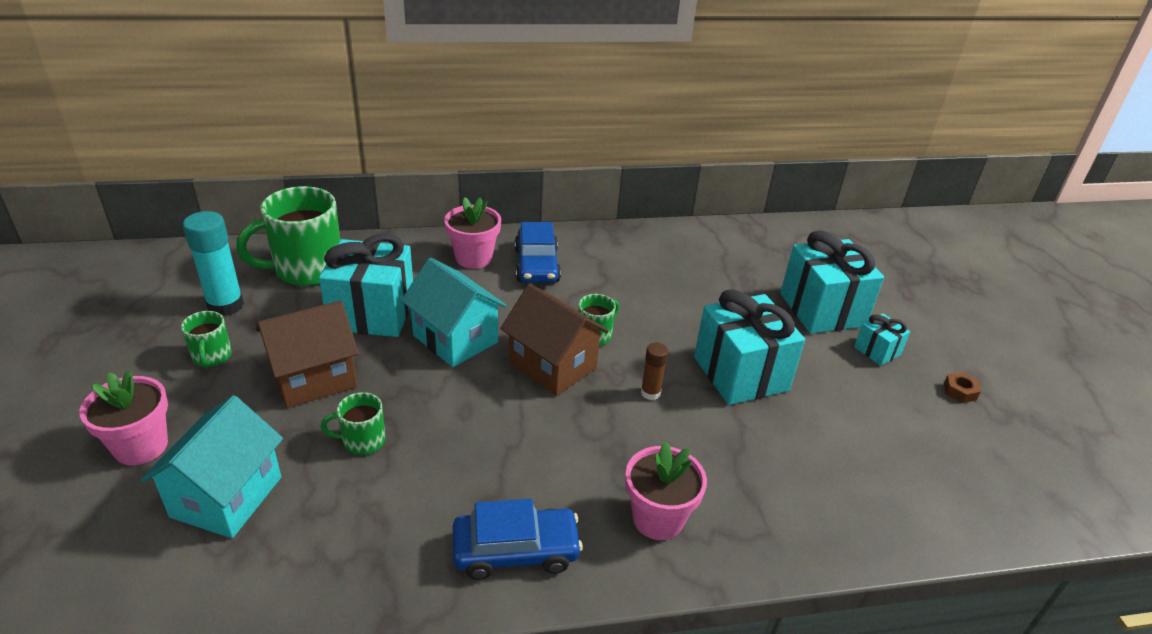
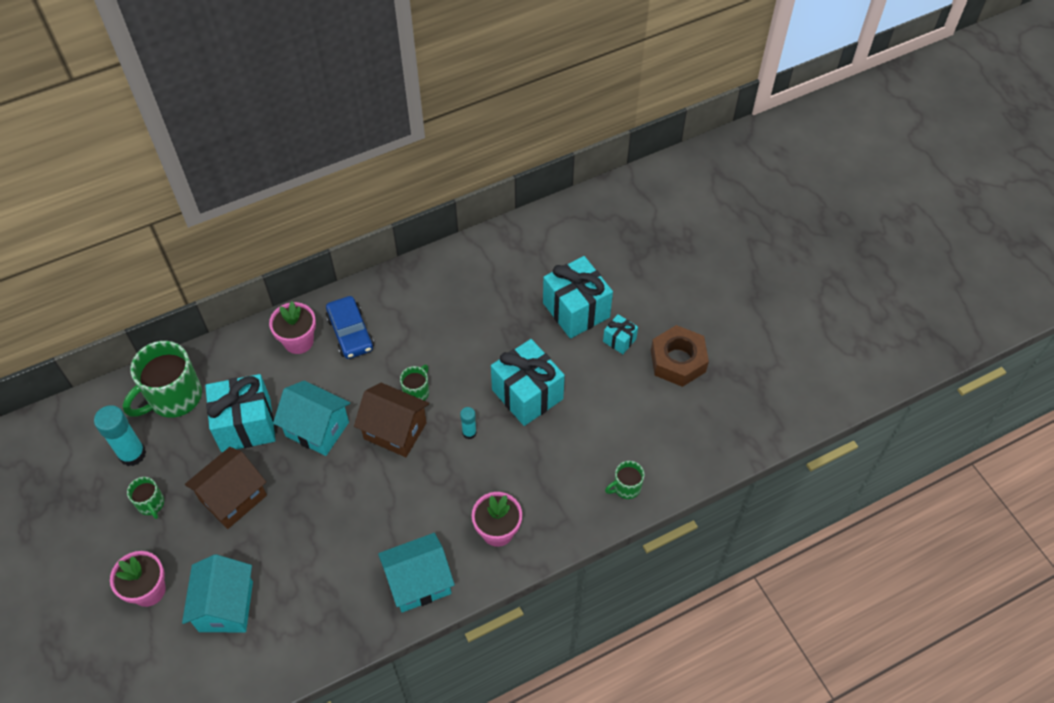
camera: 15 degrees left, 20 degrees up
green mug [321,392,385,455] -> green mug moved to [605,461,644,499]
blue car [453,499,583,580] -> turquoise house [378,533,455,612]
brown glue stick [641,343,668,400] -> turquoise glue stick [460,407,477,439]
brown nut [944,372,981,403] -> brown nut [651,325,709,387], size x2.46

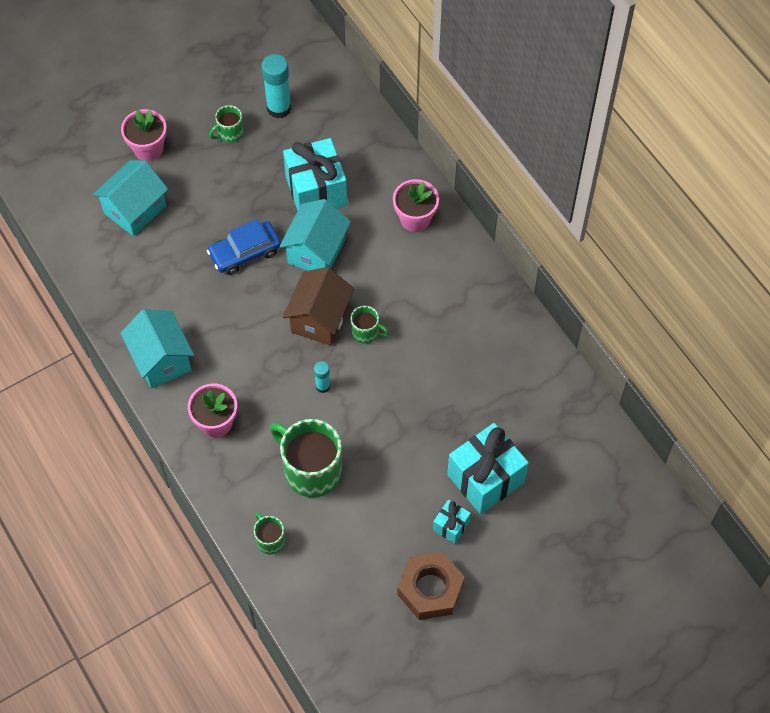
camera: 85 degrees right, 5 degrees up
green mug [123,341,202,418] -> green mug moved to [270,419,342,498]
turquoise house [182,555,253,632] -> turquoise house turned 45 degrees counterclockwise [93,160,168,236]
brown house [185,447,267,529] -> none
blue car [326,296,374,359] -> blue car moved to [207,219,281,275]
turquoise gift [491,339,565,426] -> none

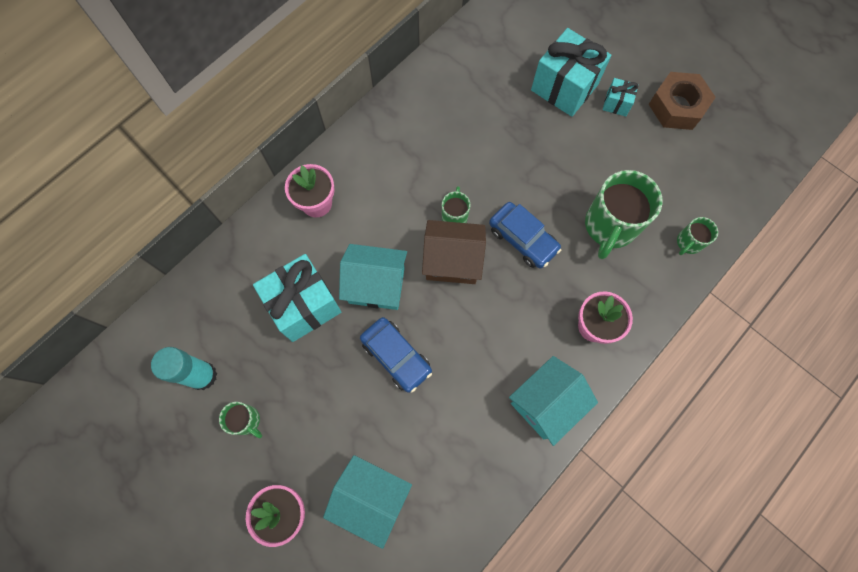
camera: 105 degrees left, 10 degrees up
turquoise glue stick [314,361,330,393] -> blue car [489,202,561,268]

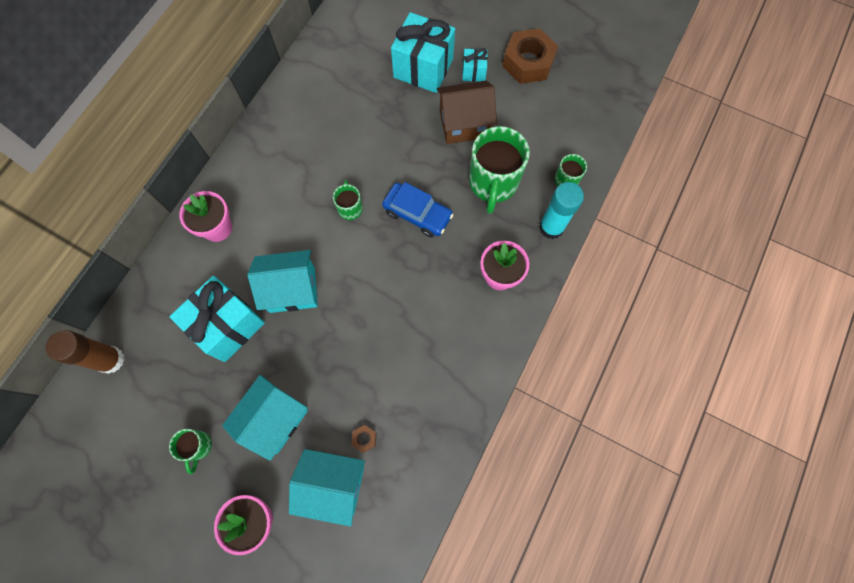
camera: 15 degrees left, 0 degrees up
turquoise glue stick [151,347,217,390] -> turquoise glue stick moved to [539,182,584,239]
green mug [219,402,262,438] -> green mug turned 60 degrees clockwise [169,429,212,474]
blue car [360,317,432,393] -> none
brown house [422,220,486,284] -> brown house moved to [437,81,497,144]
turquoise house [509,356,598,446] -> turquoise house moved to [222,375,308,461]
none -> brown glue stick [46,330,124,374]
none -> brown nut [351,425,377,453]

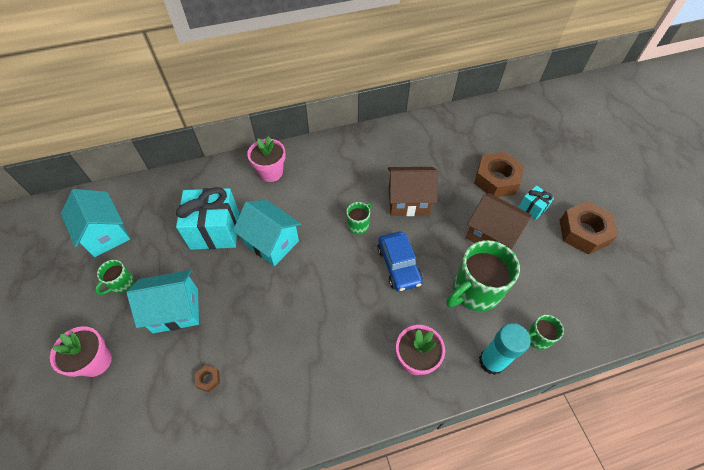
camera: 45 degrees right, 15 degrees down
brown glue stick [46,330,124,374] -> none
turquoise house [289,449,365,526] -> turquoise house moved to [61,189,130,257]
turquoise gift [391,12,455,93] -> brown nut [474,152,524,197]
none -> brown house [388,167,438,216]

